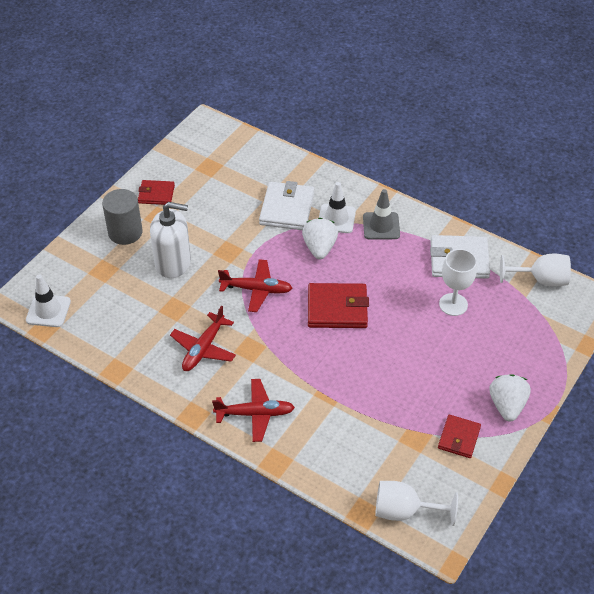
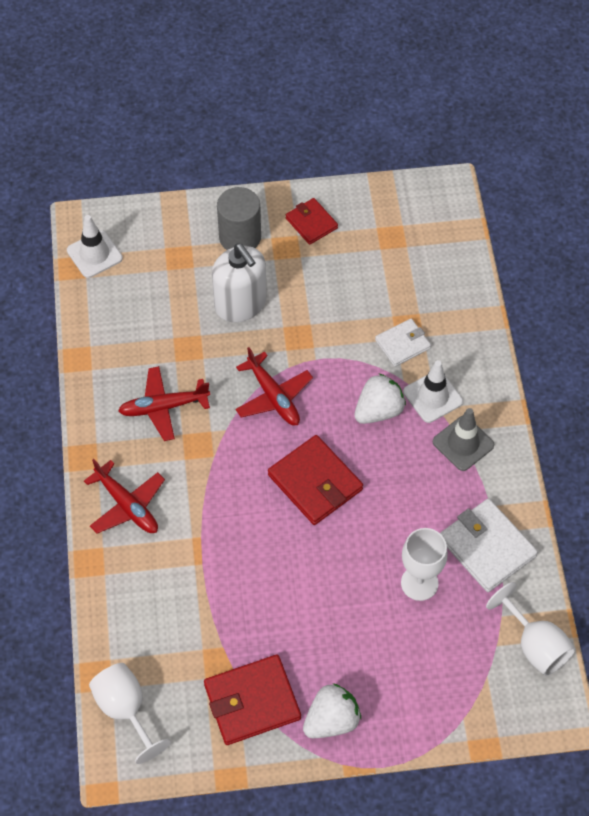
camera: 50 degrees right, 10 degrees up
white wallet [259,181,314,230] -> white wallet [375,318,431,367], size x0.61
red wallet [438,415,481,458] -> red wallet [204,655,301,745], size x1.63

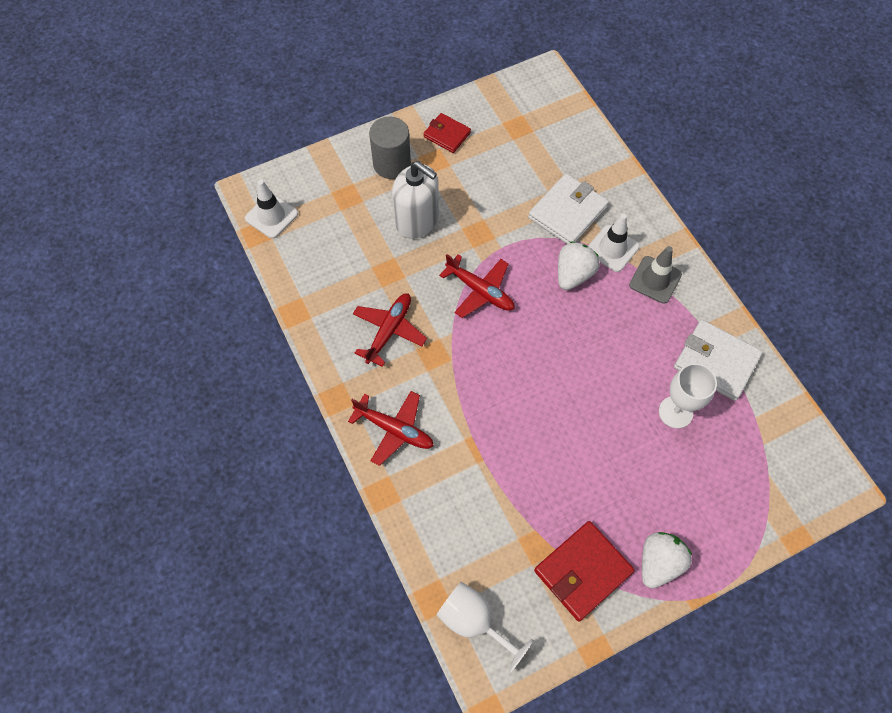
camera: 20 degrees left, 5 degrees up
red plane [118,366,210,441] -> red plane turned 150 degrees clockwise [353,293,427,367]
red wallet [268,435,363,525] -> none
white wallet [375,318,431,367] -> white wallet [528,173,609,244], size x1.63
white goblet [486,582,576,676] -> none

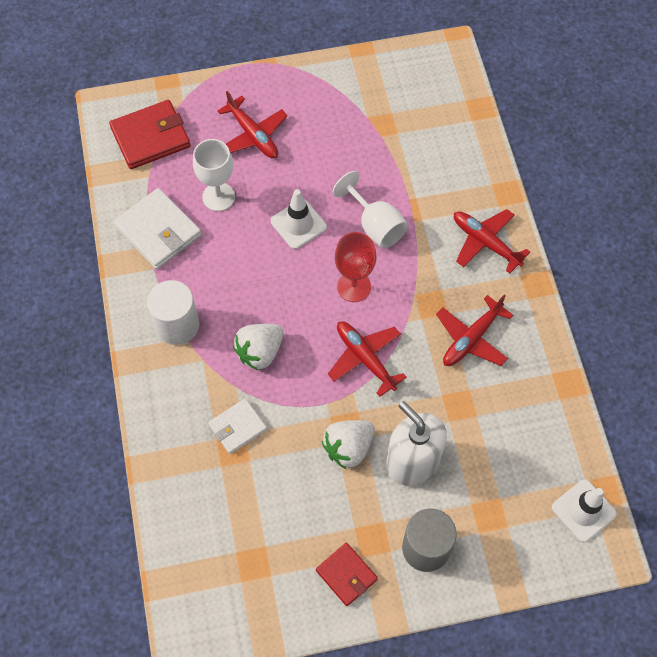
camera: 165 degrees left, 0 degrees up
white goblet [437,582,533,673] -> white goblet moved to [333,171,408,249]
white wallet [528,173,609,244] -> white wallet [208,398,267,454], size x0.61
red wallet [534,521,635,622] -> red wallet moved to [109,100,191,169]
white traffic cone [588,213,640,272] -> white traffic cone moved to [271,189,327,249]
grey traffic cone [629,246,682,304] -> white cylinder [147,280,199,345]
white strawberry [642,532,692,589] -> white strawberry moved to [322,420,375,469]
none -> red plane [217,91,287,158]
none -> red goblet [335,232,377,302]

